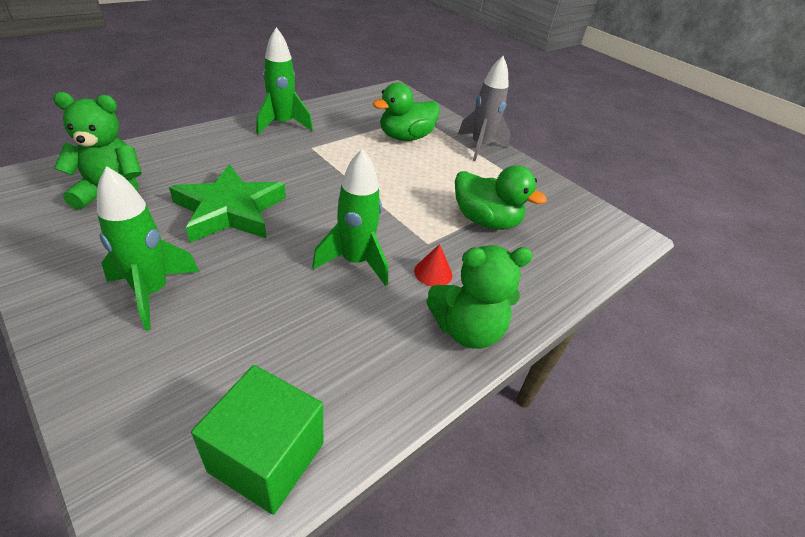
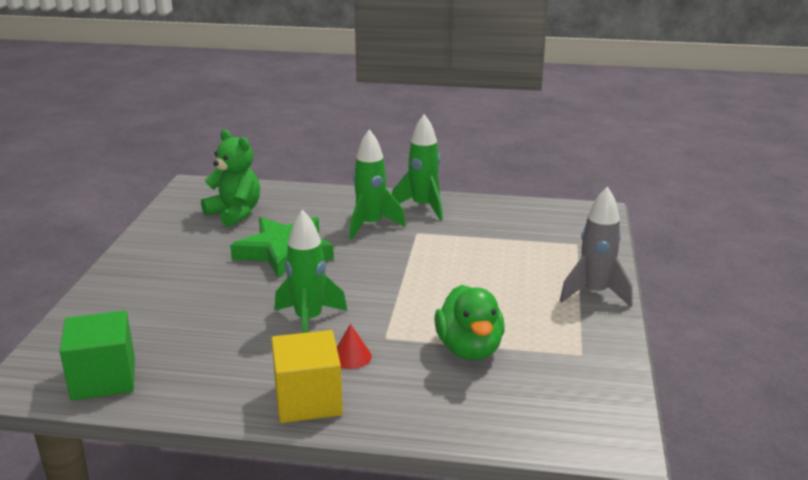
camera: 55 degrees right, 15 degrees down
green rocket [97,166,199,331] -> green rocket moved to [349,129,406,240]
green duck [372,83,440,141] -> none
green teddy bear [426,245,533,349] -> yellow cube [271,330,343,423]

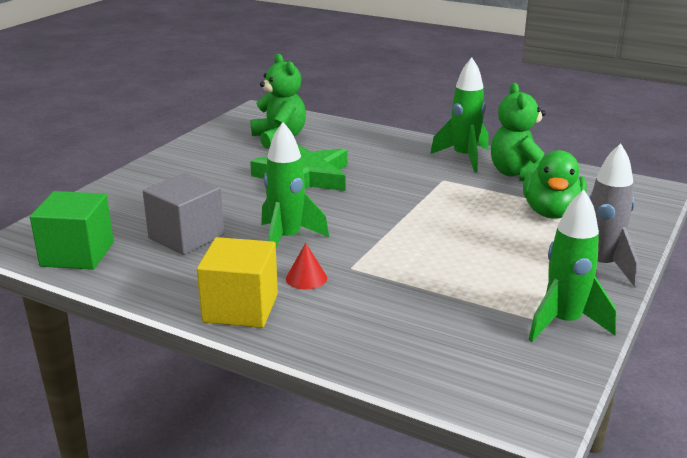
camera: 20 degrees right, 0 degrees up
green rocket [349,129,406,240] -> green rocket moved to [528,190,616,342]
green duck [434,285,505,360] -> green duck moved to [523,150,587,219]
none -> grey cube [143,173,224,255]
none -> green teddy bear [491,83,546,181]

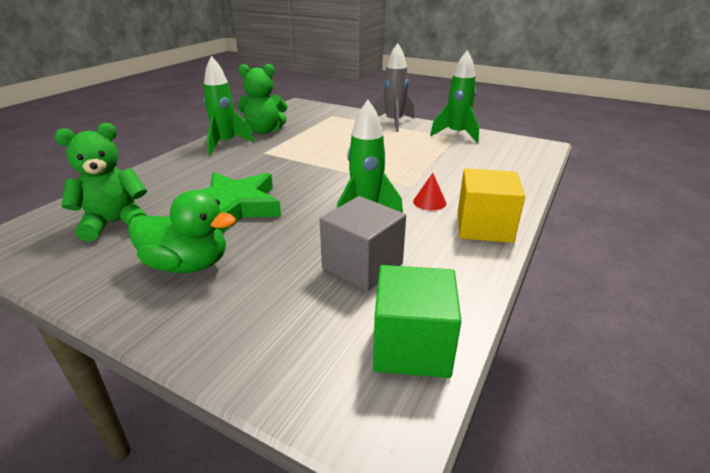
camera: 90 degrees left, 5 degrees up
green duck [523,150,587,219] -> green duck moved to [128,190,236,273]

